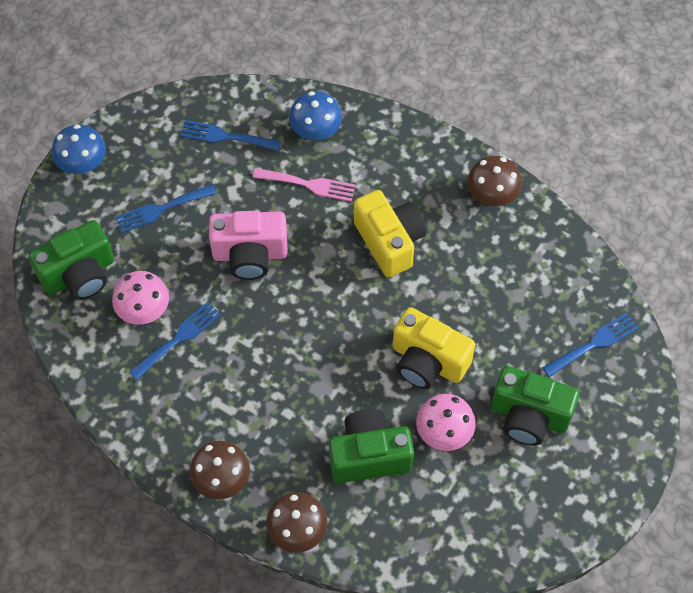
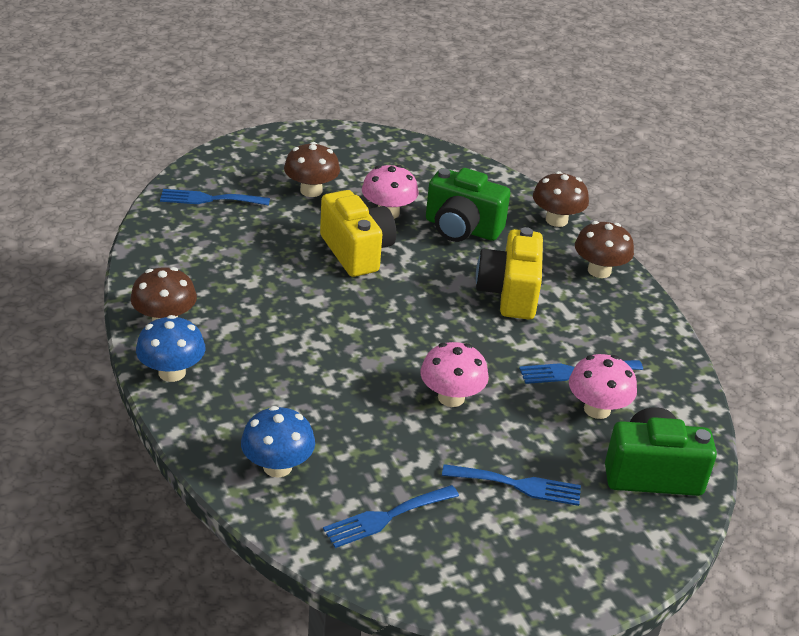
camera: 150 degrees left, 25 degrees down
blue mushroom [52,124,106,174] -> blue mushroom moved to [136,315,205,382]
blue fork [180,120,281,151] -> blue fork turned 105 degrees clockwise [323,485,459,548]
pink camera [209,211,288,280] -> pink mushroom [420,342,489,407]
pink fork [253,168,356,202] -> none
yellow camera [354,190,426,278] -> yellow camera moved to [476,227,543,319]
green camera [491,366,579,446] -> brown mushroom [284,142,340,197]

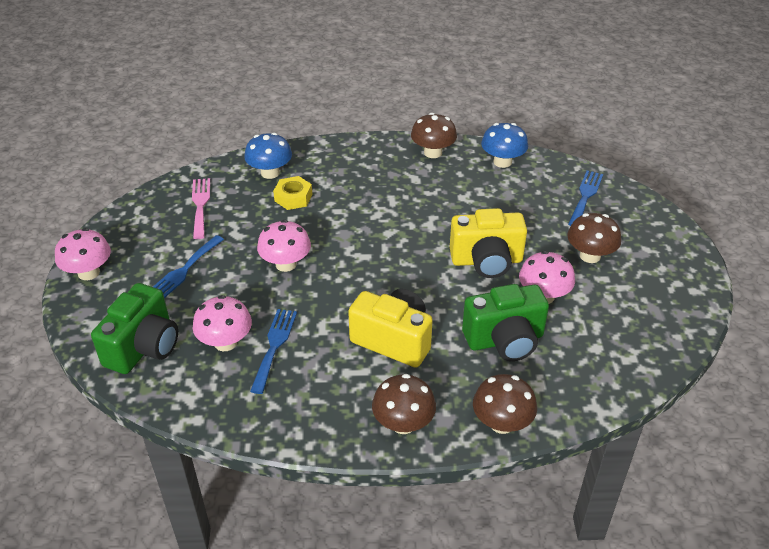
camera: 115 degrees right, 5 degrees up
blue mushroom [136,315,205,382] -> blue mushroom moved to [481,123,528,168]
blue fork [323,485,459,548] -> pink fork [192,178,210,239]
green camera [426,168,510,242] -> green camera turned 150 degrees counterclockwise [462,284,549,361]
none -> pink mushroom [55,228,111,280]
none -> yellow nut [273,176,313,210]

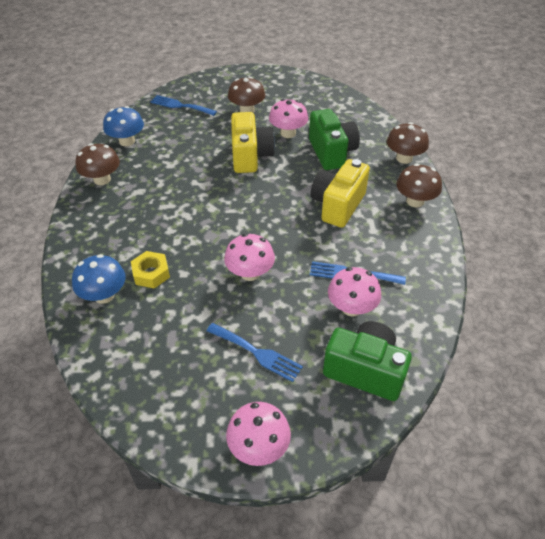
camera: 90 degrees left, 5 degrees up
pink fork [192,178,210,239] -> none

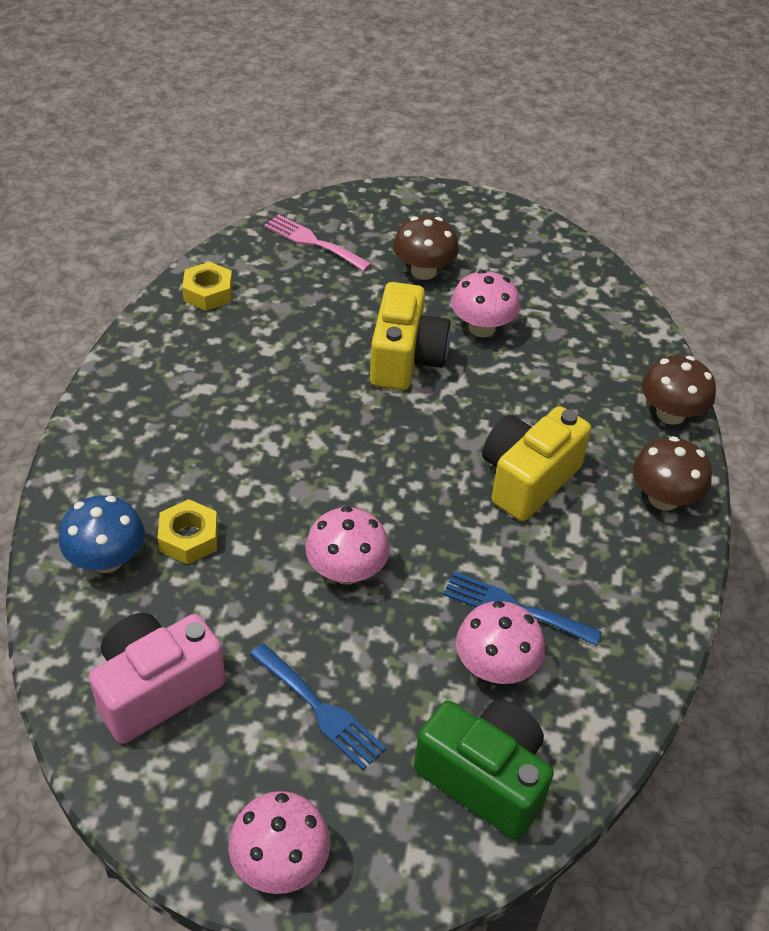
camera: 10 degrees right, 0 degrees up
brown mushroom [75,143,120,185] -> none
blue mushroom [103,106,144,146] -> yellow nut [182,262,233,311]
blue fork [150,95,217,116] -> pink fork [264,214,372,271]
green camera [309,109,360,170] -> none
none -> pink camera [89,613,225,744]

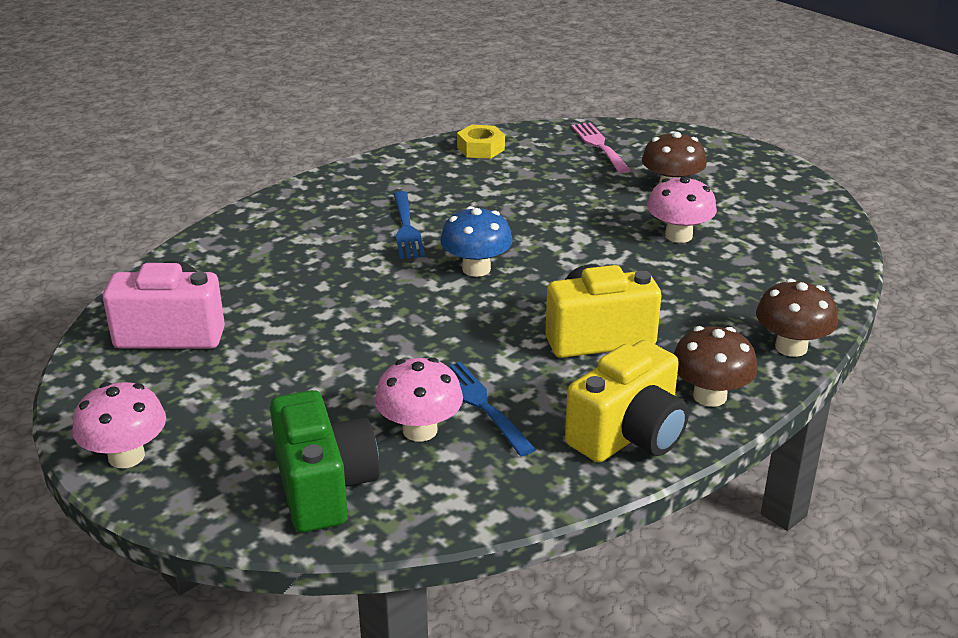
camera: 40 degrees right, 15 degrees down
blue mushroom [59,495,145,573] -> blue mushroom moved to [440,206,512,277]
yellow nut [158,499,218,564] -> none
blue fork [250,643,386,770] -> blue fork moved to [393,191,425,259]
pink mushroom [305,506,390,585] -> none
yellow camera [370,282,451,390] -> yellow camera moved to [565,340,689,462]

